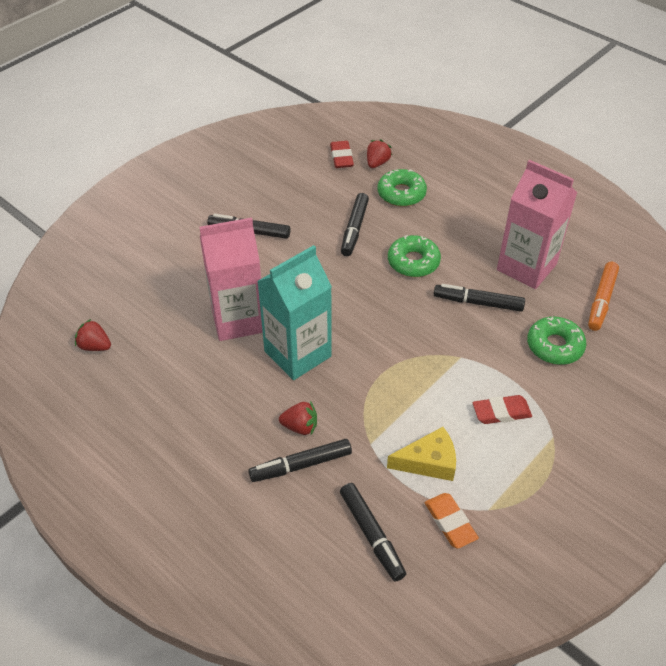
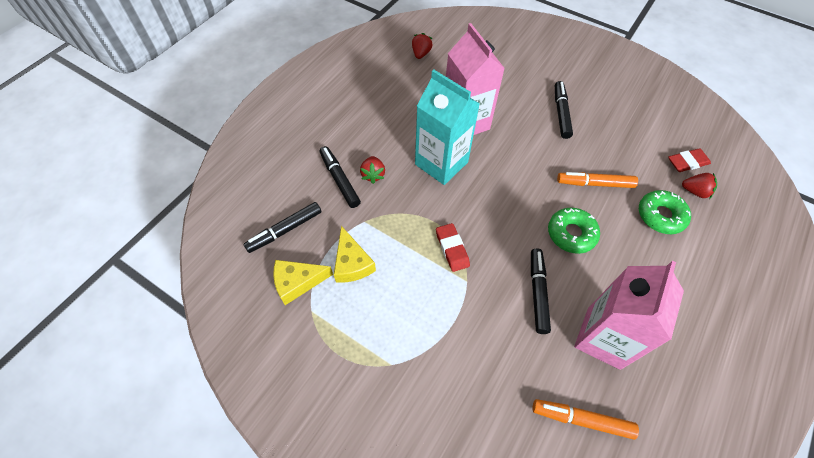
camera: 80 degrees right, 10 degrees up
black marker [341,193,369,256] -> orange marker [557,172,638,188]
orange eraser [425,493,479,549] -> yellow cheese [273,260,333,305]
red eraser [473,395,532,424] -> red eraser moved to [436,223,470,272]
green donut [527,317,586,365] -> none

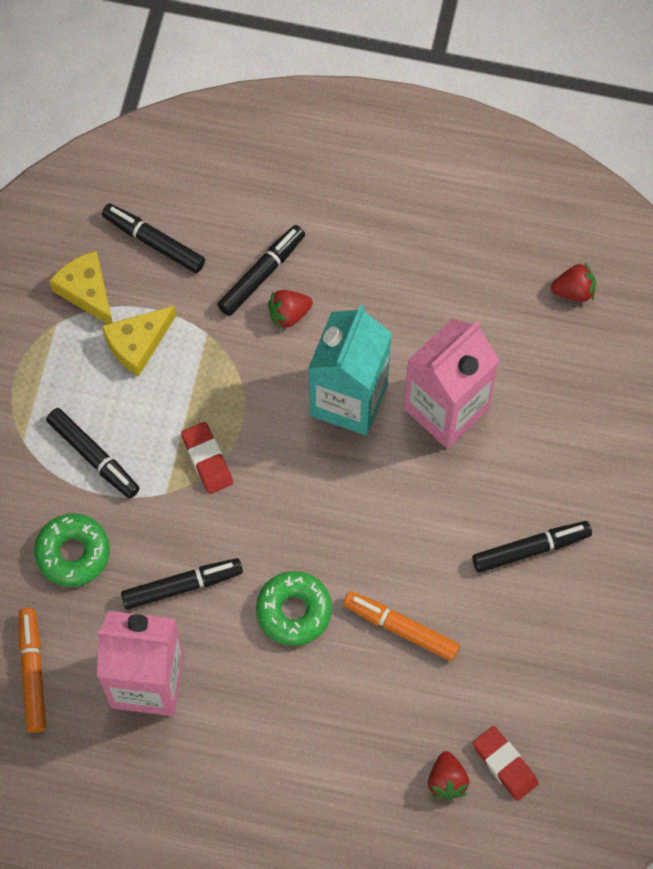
camera: 70 degrees right, 10 degrees up
red eraser [436,223,470,272] -> red eraser turned 75 degrees counterclockwise [181,422,233,494]
orange marker [557,172,638,188] -> orange marker turned 45 degrees counterclockwise [343,591,460,661]
green donut [639,190,691,234] -> green donut moved to [34,514,110,587]
none -> black marker [46,408,140,499]

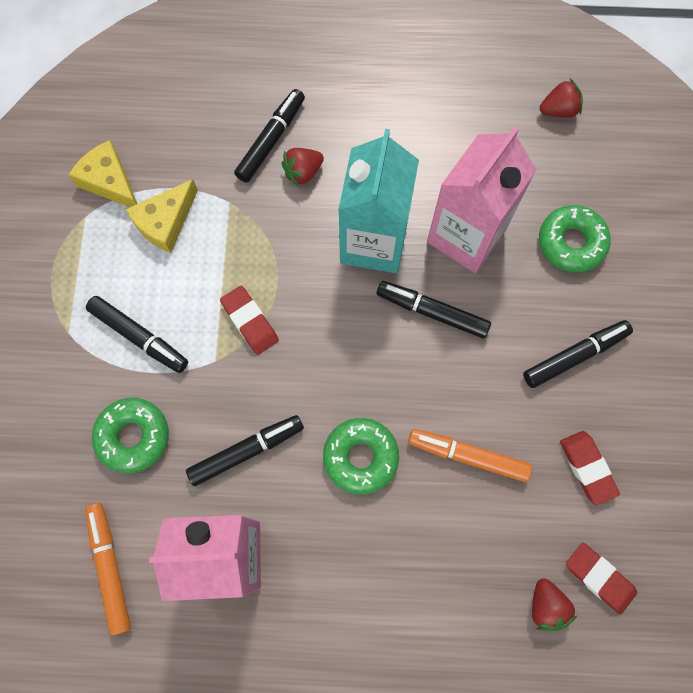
camera: 10 degrees left, 5 degrees up
black marker [102,203,205,273] -> black marker moved to [377,281,491,338]
none -> green donut [539,205,611,273]
none -> red eraser [560,431,620,505]

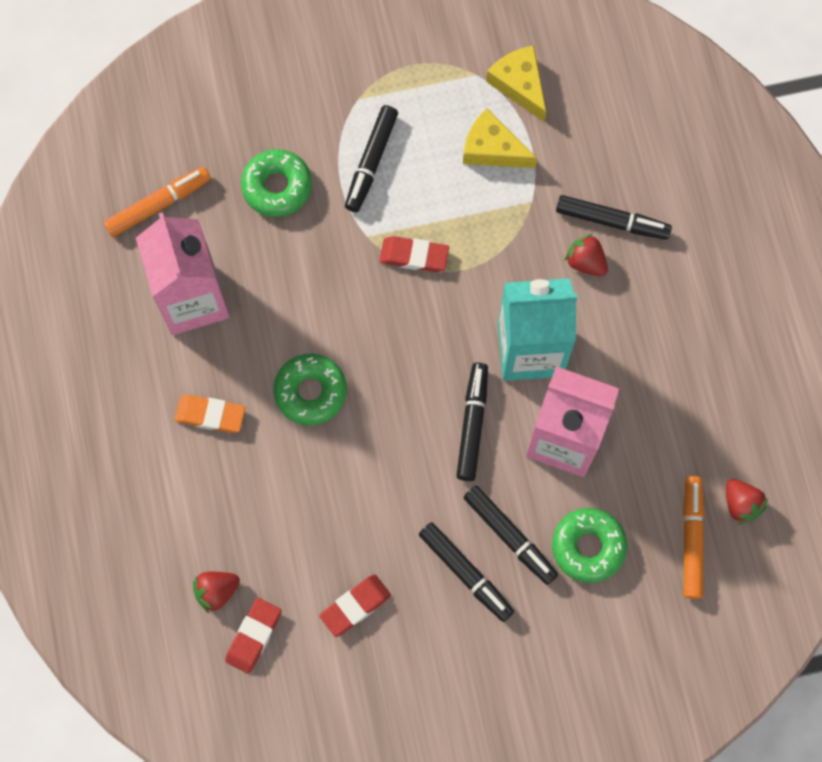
camera: 75 degrees right, 0 degrees up
yellow cheese [69,140,137,207] -> yellow cheese turned 60 degrees counterclockwise [486,46,546,122]
black marker [186,415,304,486] -> black marker moved to [463,486,558,585]
red eraser [220,286,279,355] -> red eraser turned 60 degrees clockwise [380,236,449,272]
orange marker [408,429,532,482] -> orange marker moved to [683,476,705,599]
none -> orange eraser [175,395,245,433]

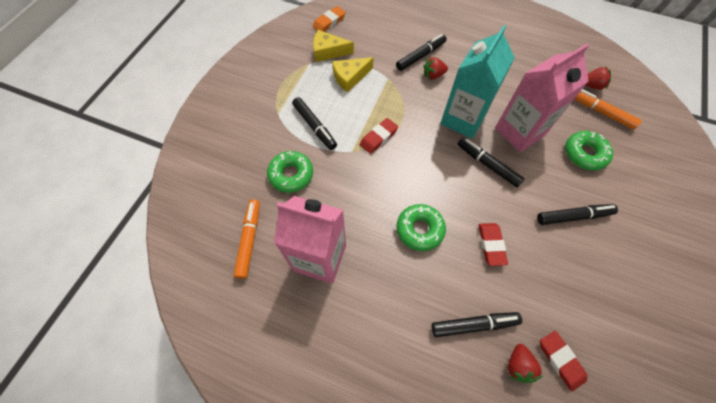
camera: 55 degrees left, 10 degrees down
orange eraser [175,395,245,433] -> orange eraser moved to [313,6,346,32]
red eraser [319,574,391,637] -> red eraser moved to [478,223,508,266]
black marker [463,486,558,585] -> black marker moved to [431,312,522,337]

